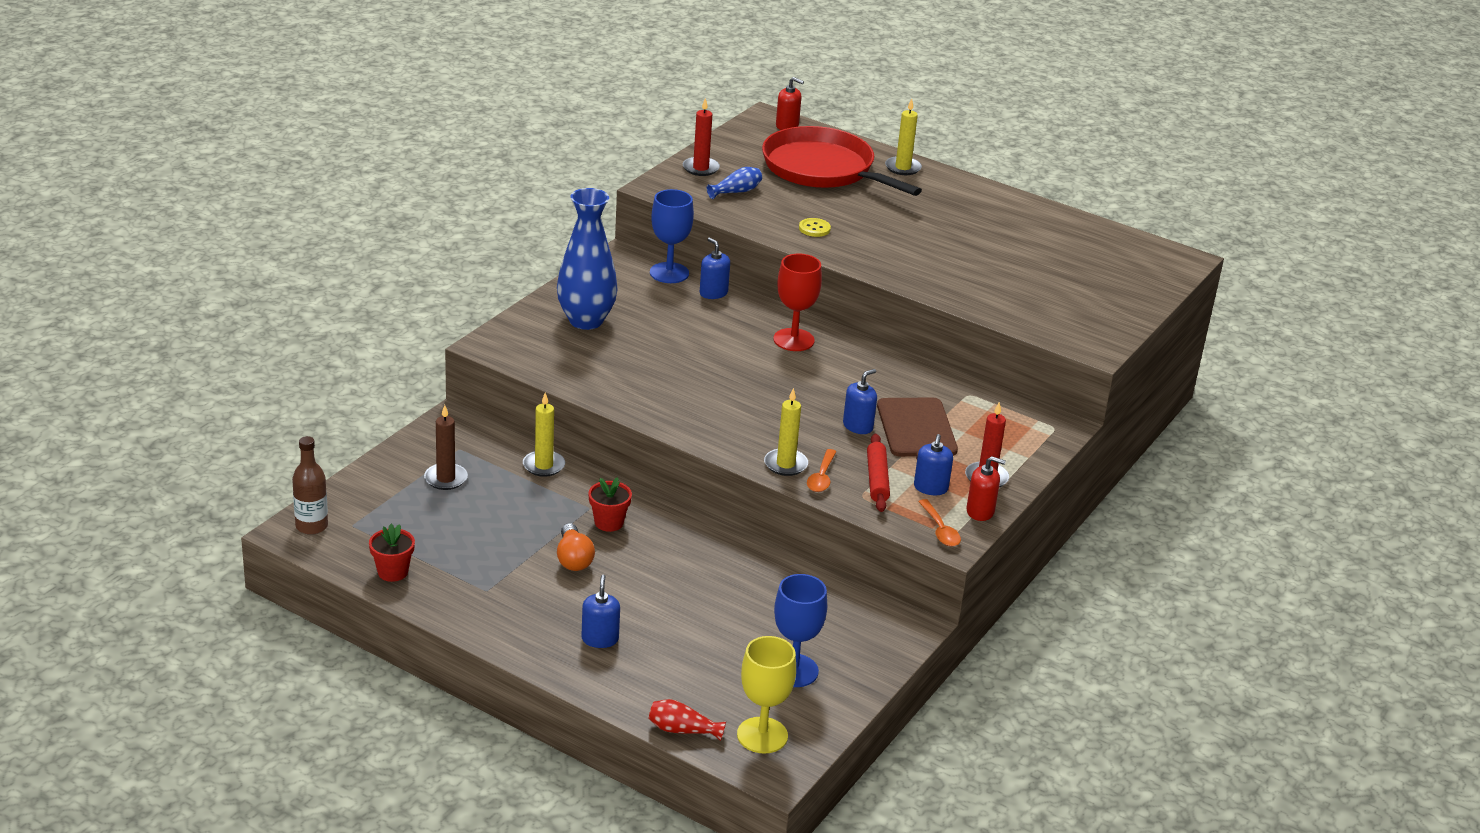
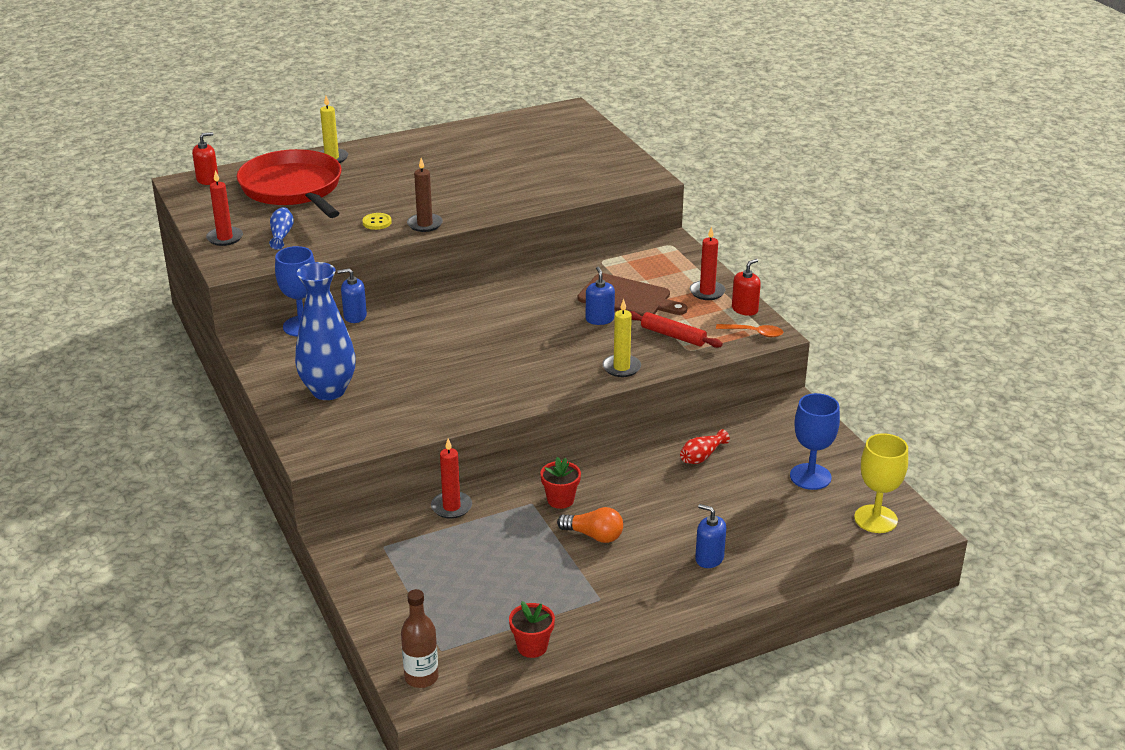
camera: 55 degrees left, 0 degrees up
brown candle [424,405,468,490] -> brown candle moved to [407,158,443,232]
yellow candle [523,393,565,477] -> red candle [431,439,472,519]
red vase [648,699,726,741] -> red vase moved to [680,429,730,464]
red pan [762,126,922,196] -> red pan turned 75 degrees clockwise [237,149,342,218]
red goblet [773,253,822,351] -> none
orange spoon [807,449,836,492] -> none
blue soap dispenser [914,434,953,495] -> none

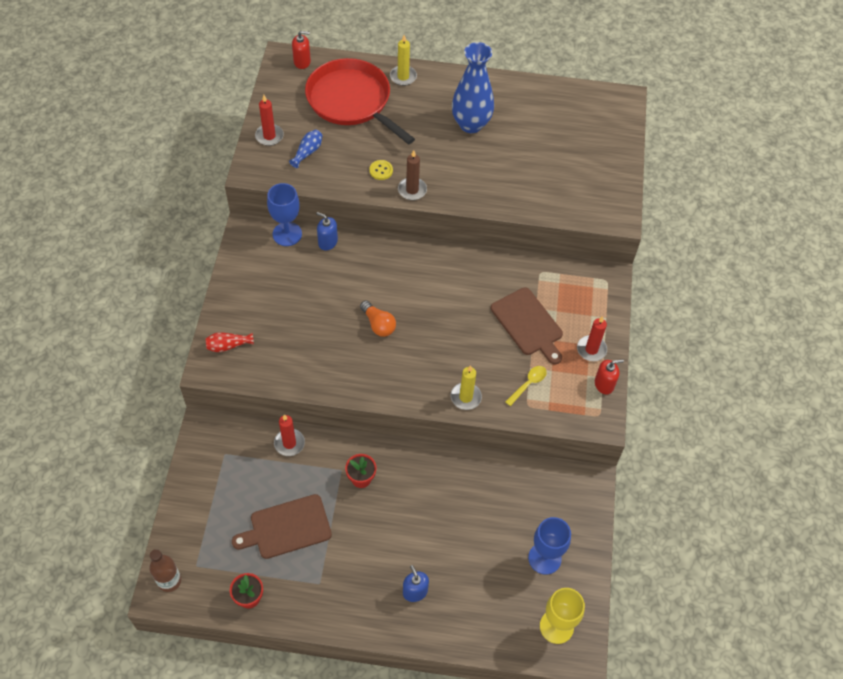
camera: 30 degrees right, 25 degrees up
red pan [237,149,342,218] -> red pan turned 45 degrees counterclockwise [305,58,415,144]
blue vase [295,262,356,400] -> blue vase moved to [452,42,494,133]
orange light bulb [557,507,623,543] -> orange light bulb moved to [360,300,396,337]
blue soap dispenser [586,267,615,325] -> none
red rolling pin [630,311,723,348] -> yellow spoon [505,366,547,406]
red vase [680,429,730,464] -> red vase moved to [205,332,254,352]
orange spoon [716,324,783,337] -> none
none -> brown cutting board [232,494,332,559]

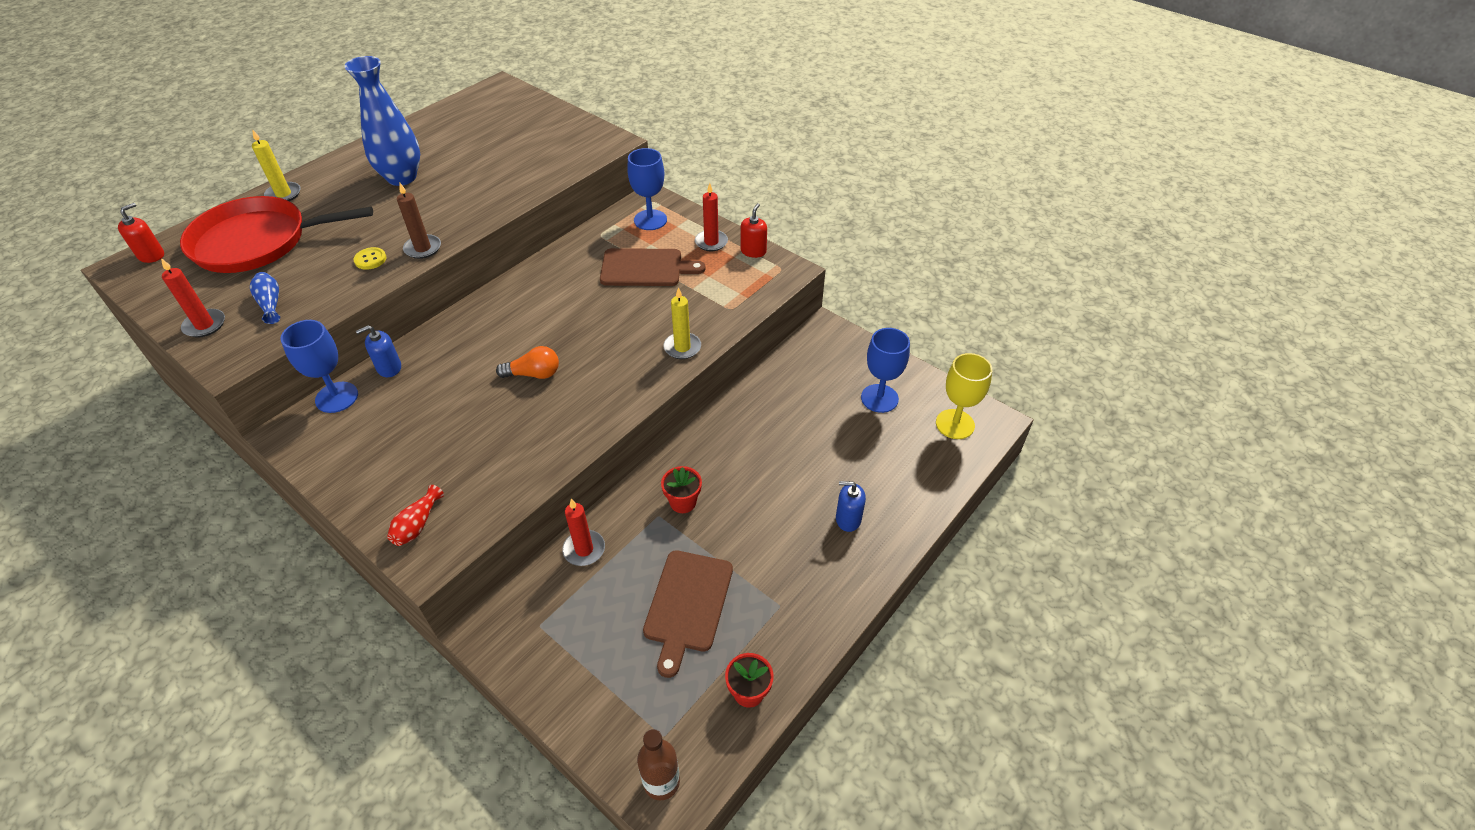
camera: 55 degrees left, 10 degrees down
yellow spoon [505,366,547,406] -> none
none -> blue goblet [627,148,667,230]

